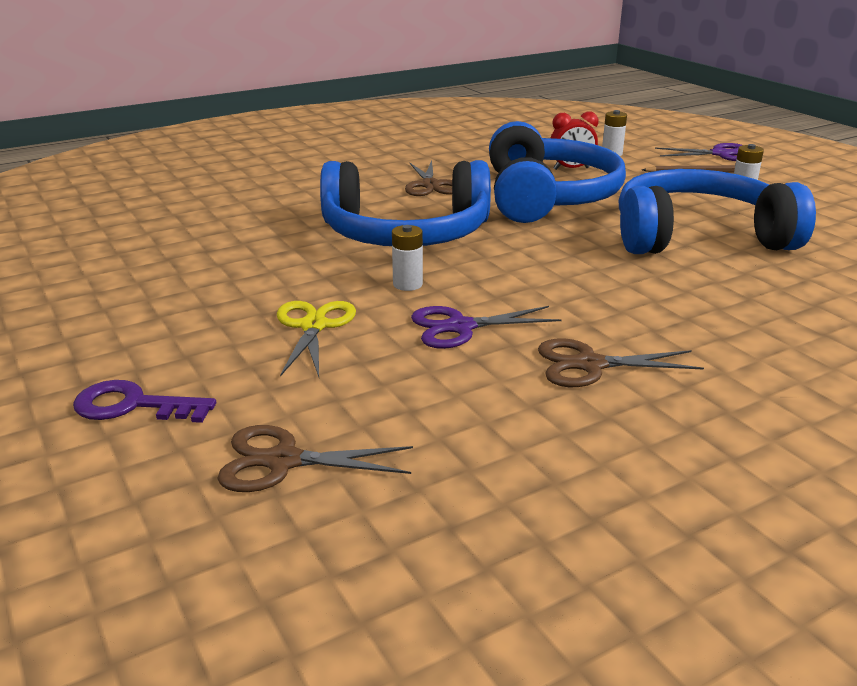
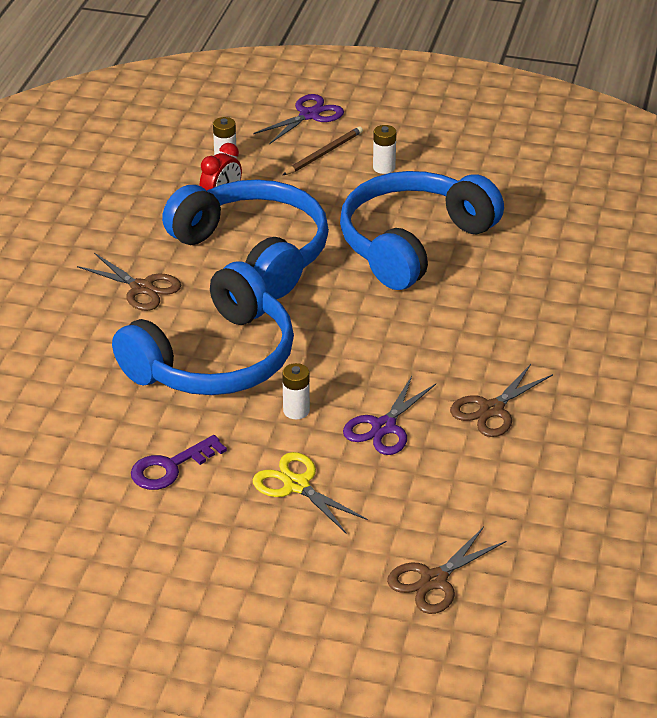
camera: 45 degrees left, 10 degrees up
purple key [73,380,216,423] -> purple key moved to [131,435,227,490]

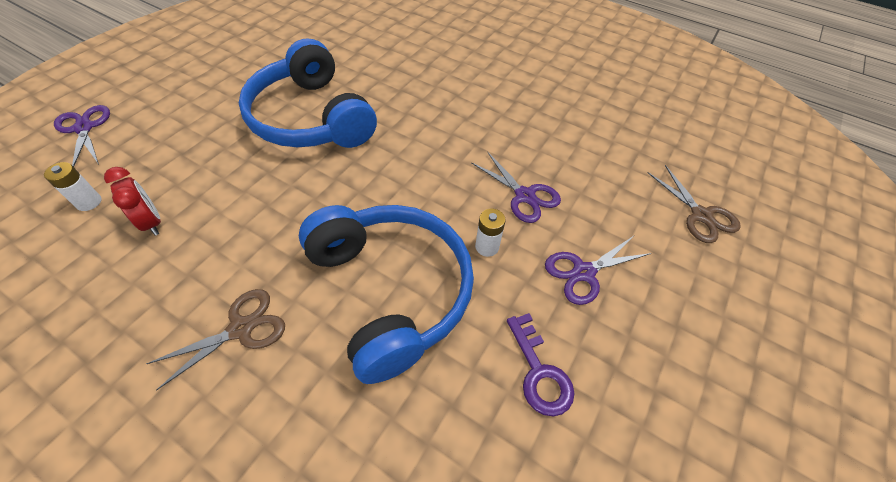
camera: 75 degrees left, 15 degrees up
blue headphones [162,179,329,299] -> none
yellow scissors [253,452,368,533] -> purple scissors [545,237,652,305]
brown pencil [283,126,363,175] -> none
white battery [373,125,396,174] -> none
brown scissors [450,364,553,437] -> none

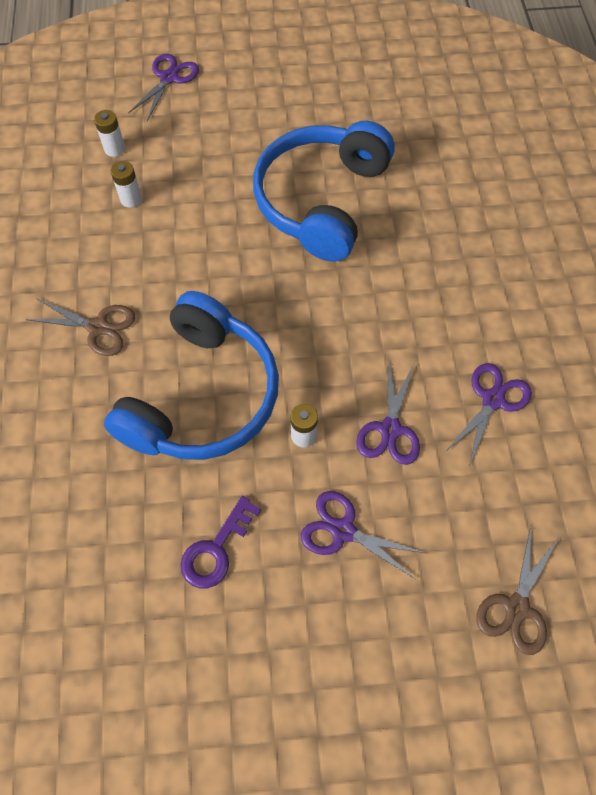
camera: 55 degrees right, 10 degrees up
red clock [104,167,161,236] -> white battery [111,161,142,208]
none -> purple scissors [445,363,532,466]

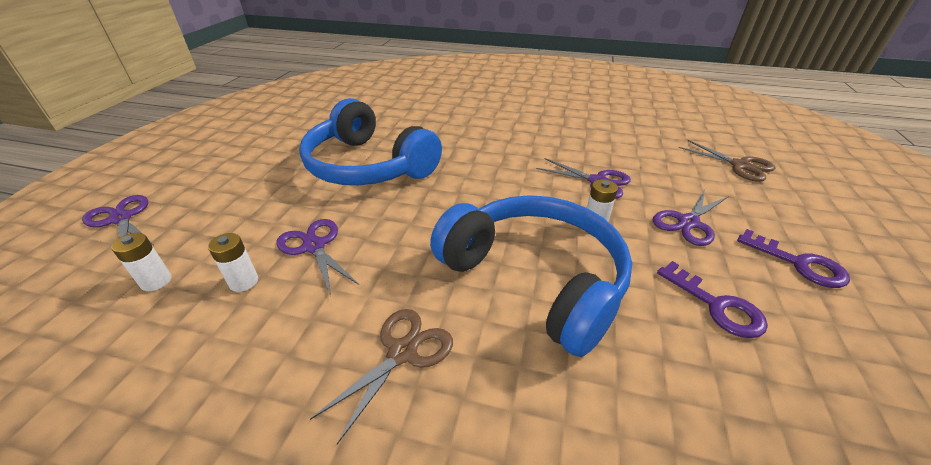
camera: 70 degrees left, 25 degrees down
purple scissors [445,363,532,466] -> purple scissors moved to [276,219,359,296]
none -> purple key [737,229,850,288]

